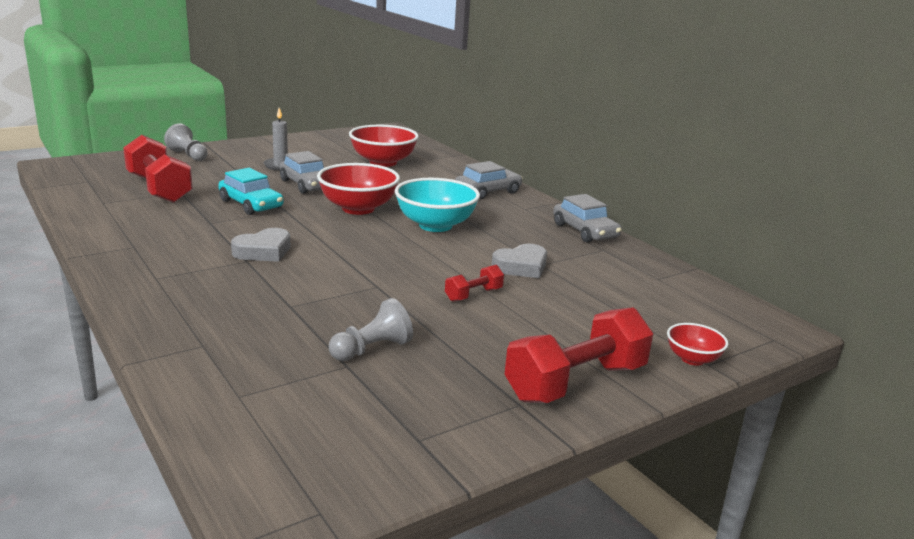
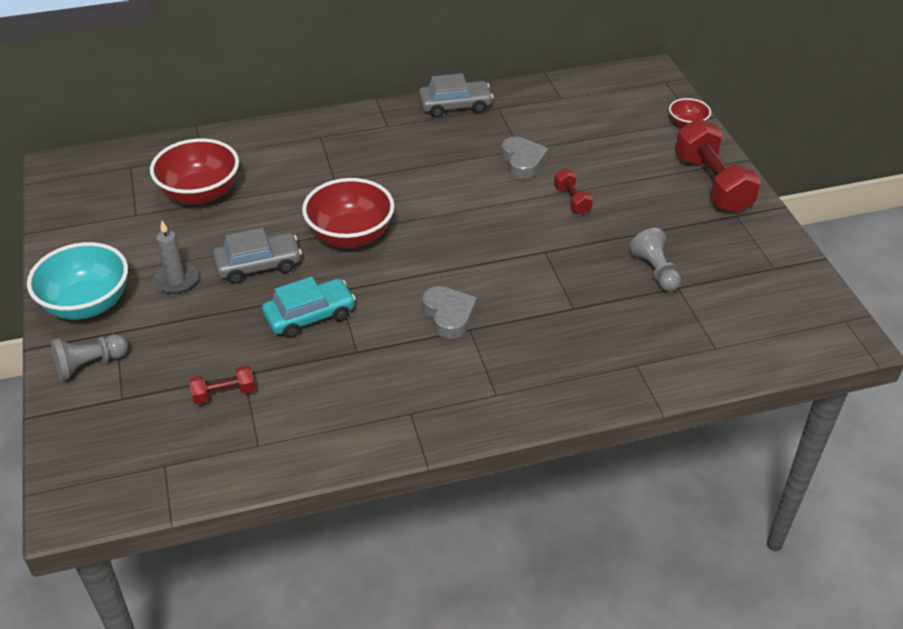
camera: 70 degrees left, 20 degrees up
red dumbbell [123,135,193,203] -> red dumbbell [189,365,255,405], size x0.48
turquoise bowl [395,178,480,232] -> turquoise bowl moved to [27,242,128,320]
grey car [455,161,523,200] -> none

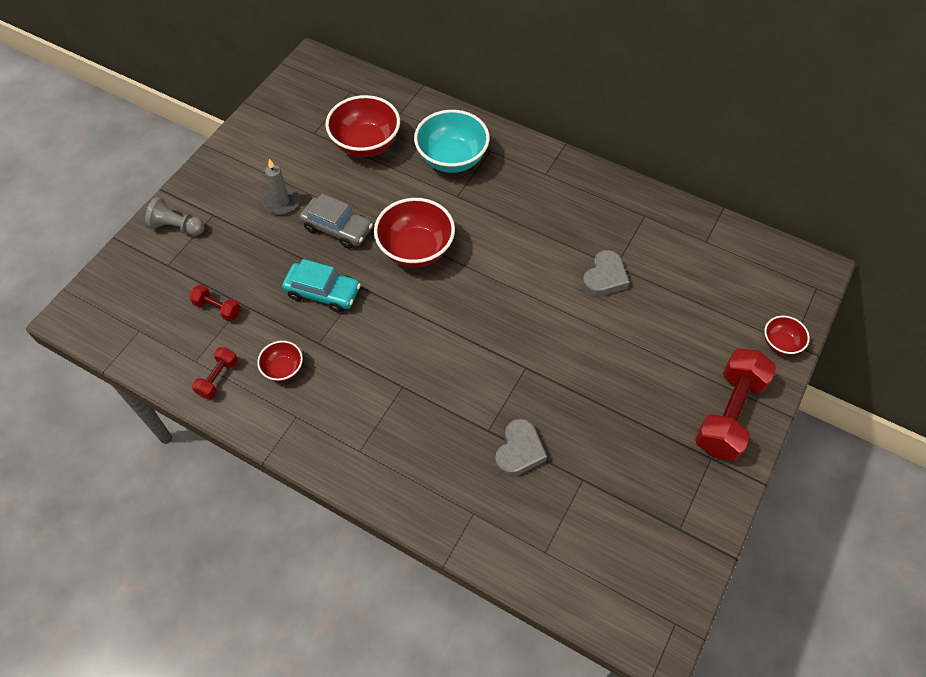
camera: 45 degrees right, 15 degrees up
turquoise bowl [27,242,128,320] -> turquoise bowl moved to [414,110,490,173]
grey car [419,73,493,118] -> none
grey heart [422,286,477,339] -> grey heart moved to [495,419,547,477]
red dumbbell [554,169,593,214] -> red dumbbell moved to [192,347,238,399]
grey pawn [629,228,681,292] -> none
none -> red bowl [257,341,303,382]

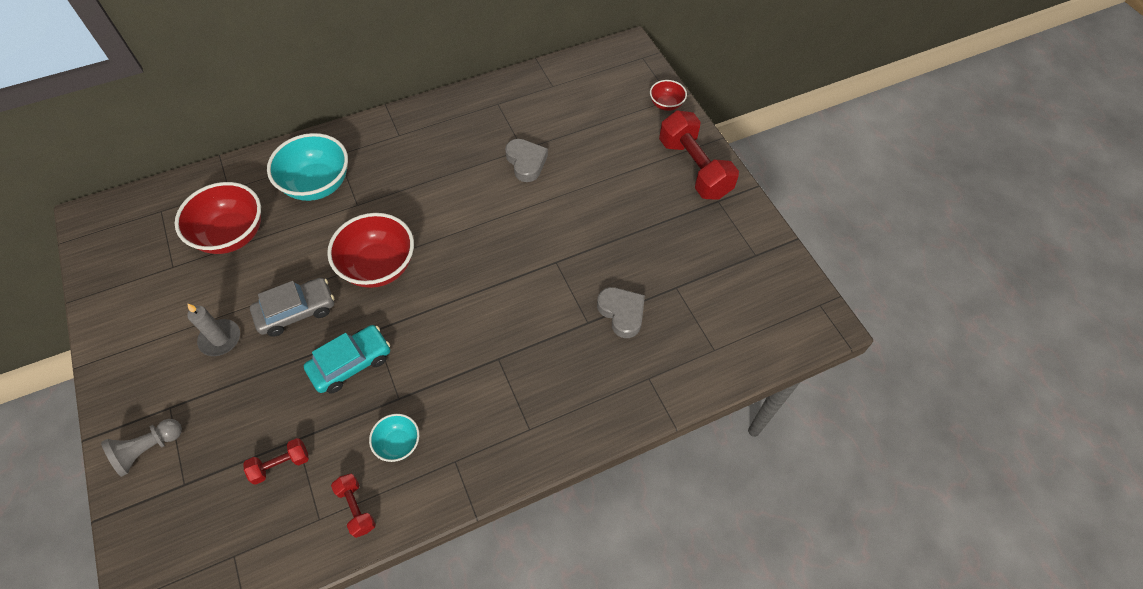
camera: 55 degrees left, 0 degrees up
red bowl [257,341,303,382] -> turquoise bowl [369,414,419,462]

